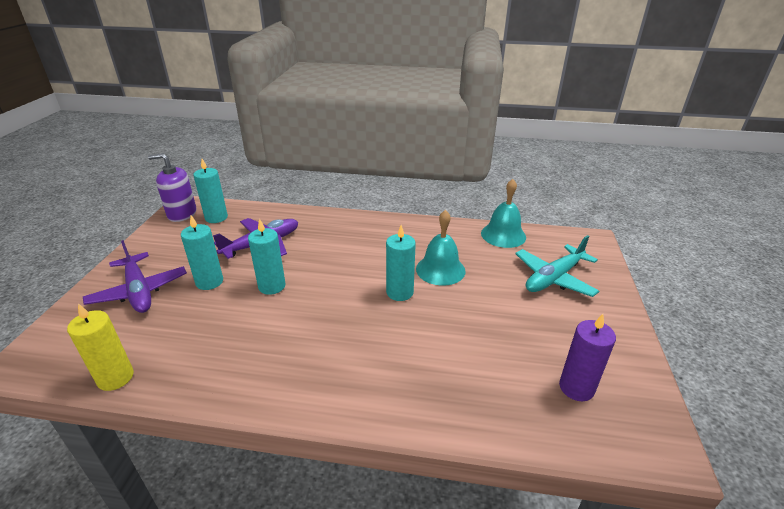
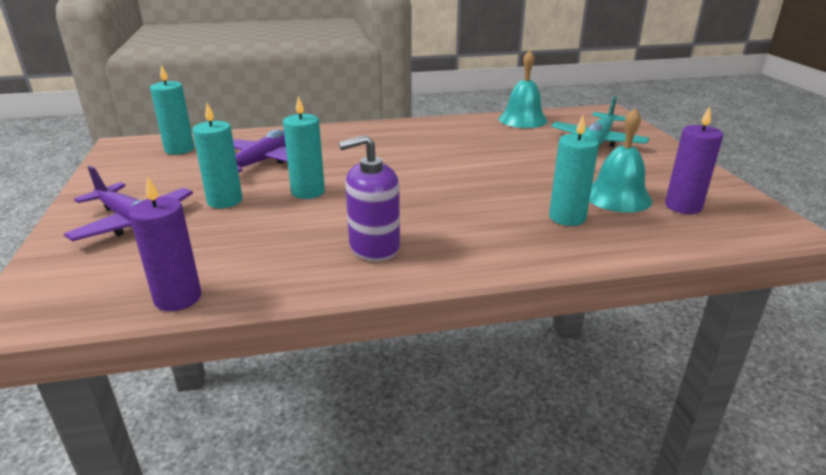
camera: 20 degrees left, 5 degrees down
yellow candle [67,303,134,391] -> purple candle [129,176,201,311]
purple soap dispenser [148,153,197,222] -> purple soap dispenser moved to [339,135,400,261]
turquoise candle [386,225,416,301] -> turquoise candle moved to [549,115,599,226]
turquoise bell [416,210,466,286] -> turquoise bell moved to [589,108,652,213]

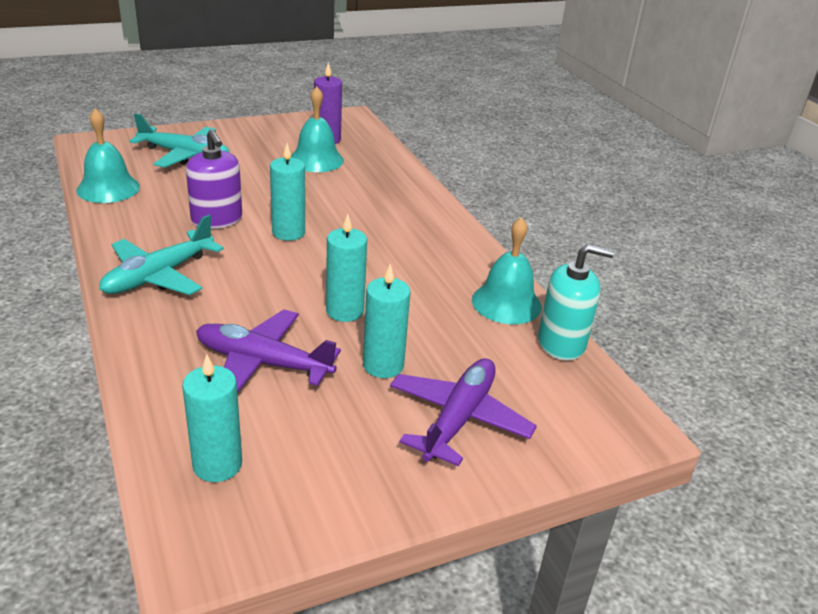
camera: 105 degrees left, 5 degrees up
purple candle [129,176,201,311] -> turquoise soap dispenser [538,244,614,361]
purple soap dispenser [339,135,400,261] -> purple soap dispenser moved to [186,129,242,229]
turquoise candle [549,115,599,226] -> turquoise candle moved to [270,143,305,241]
none -> turquoise plane [99,215,224,295]
none -> turquoise bell [472,217,542,324]

